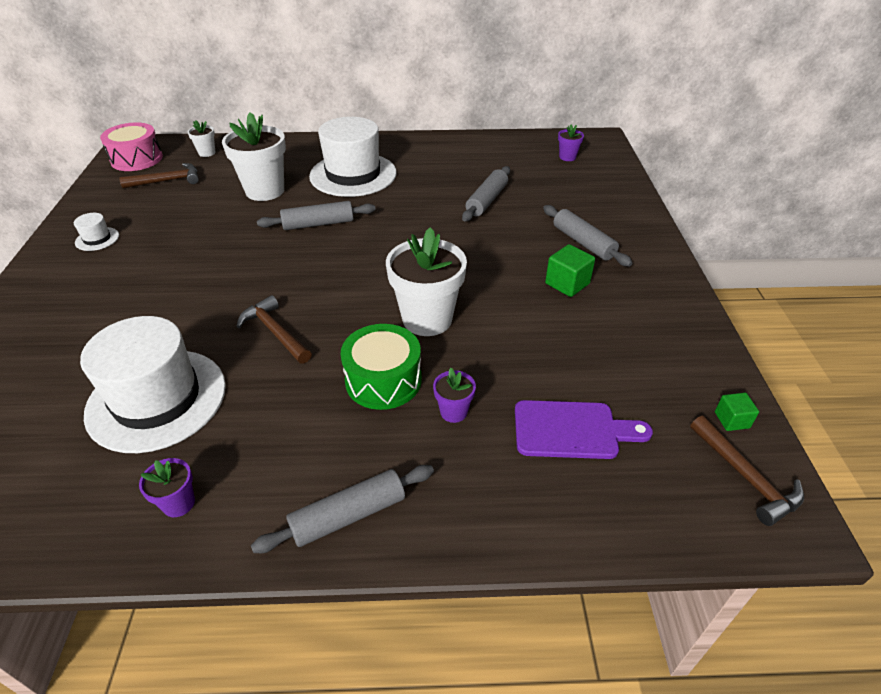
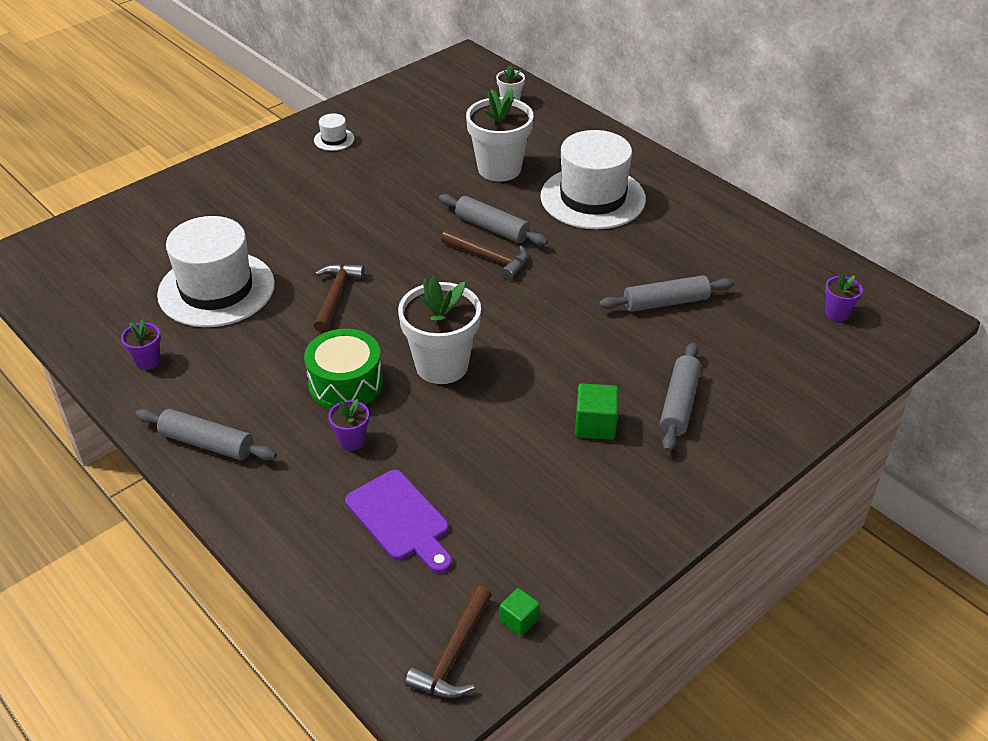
camera: 50 degrees right, 0 degrees up
pink drum [100,122,163,171] -> none
brown hammer [119,163,199,189] -> brown hammer moved to [441,230,528,280]

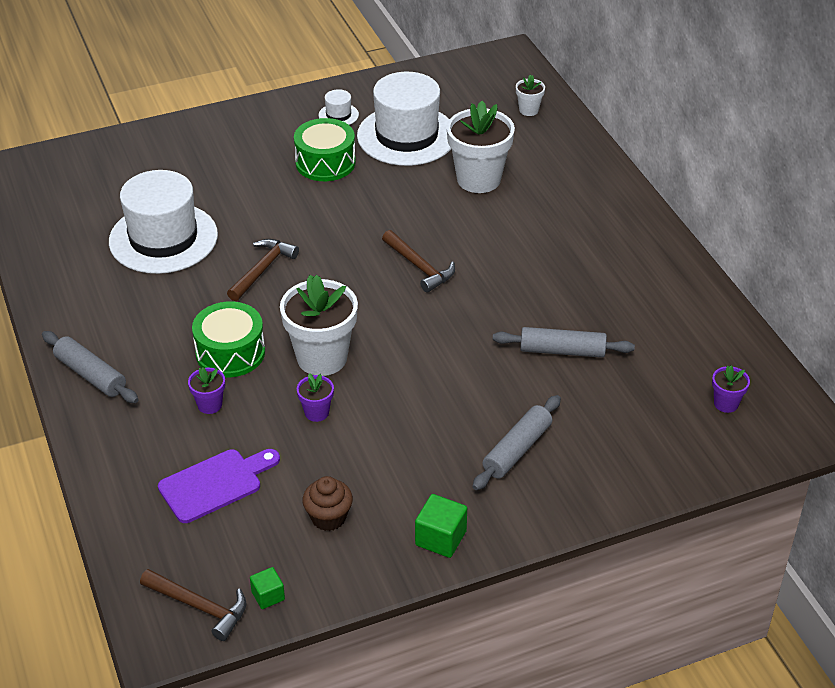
camera: 20 degrees right, 0 degrees up
purple flower pot [121,320,161,370] -> purple flower pot moved to [297,373,334,422]
purple cutting board [345,470,452,573] -> purple cutting board turned 105 degrees counterclockwise [158,449,280,523]
brown hammer [405,586,492,698] -> brown hammer turned 105 degrees counterclockwise [140,569,247,641]
grey rolling pin [439,194,548,246] -> none
white hat [540,130,646,229] -> white hat moved to [357,72,452,166]
green cube [575,383,618,440] -> green cube moved to [415,494,467,558]
none -> green drum [294,118,356,181]
none -> brown cupcake [302,476,353,531]

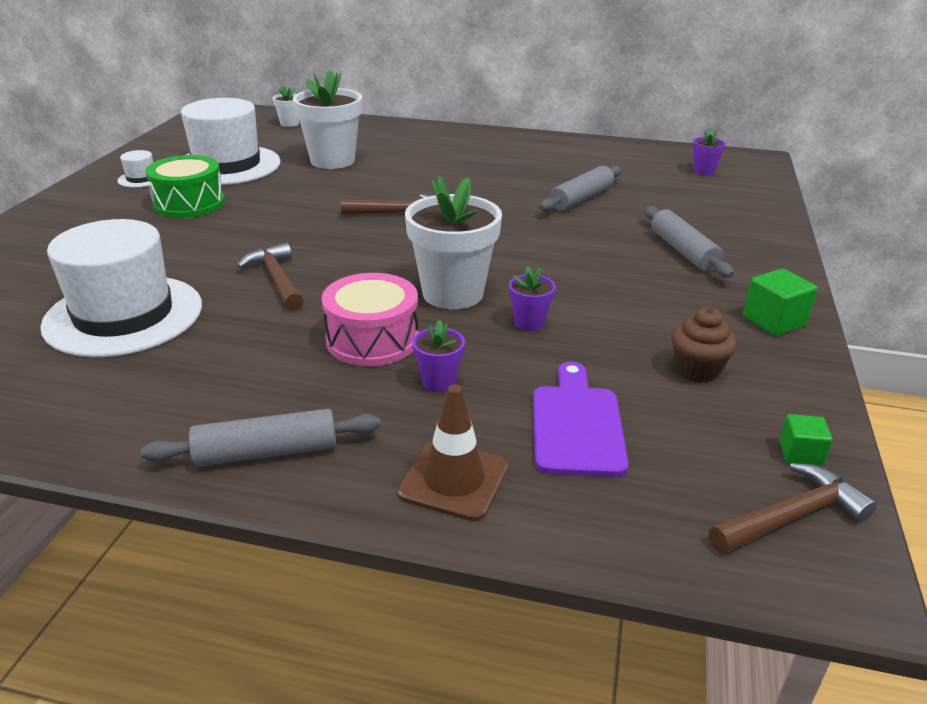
camera: 55 degrees left, 10 degrees down
green drum [192,302,265,377] -> pink drum [322,273,419,366]
none -> brown traffic cone [398,384,508,521]

